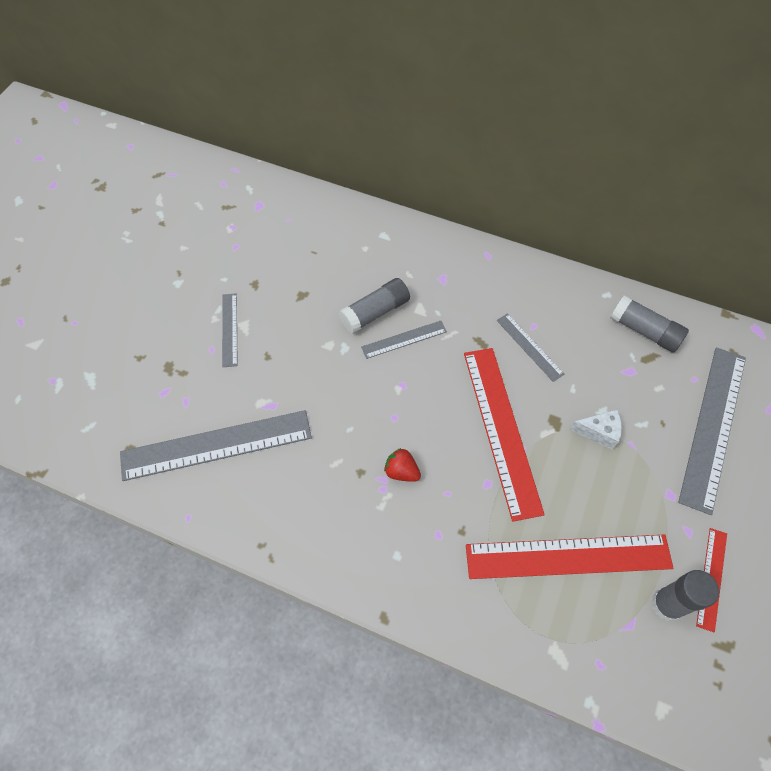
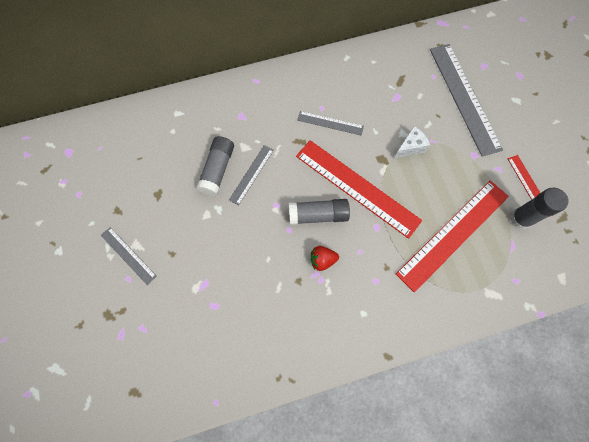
camera: 40 degrees left, 10 degrees up
grey ruler [120,410,312,481] -> none
grey glue stick [610,295,689,353] -> grey glue stick moved to [289,199,350,225]

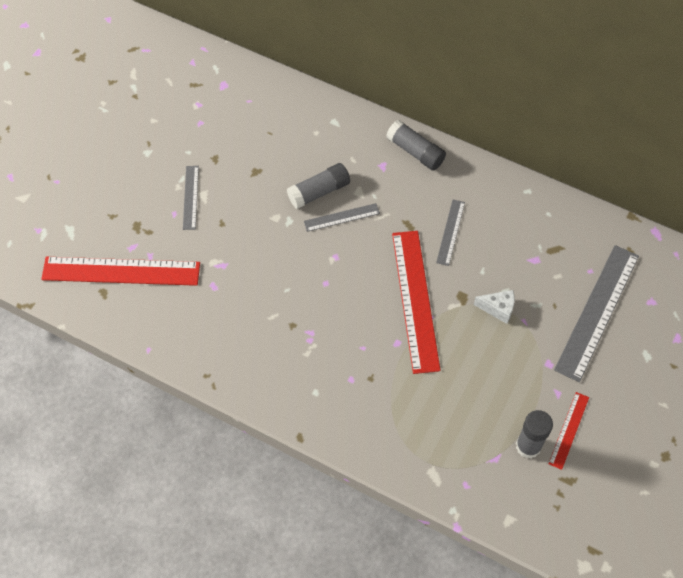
camera: 45 degrees right, 10 degrees down
grey glue stick [289,199,350,225] -> grey glue stick moved to [386,120,446,171]
grey ruler [297,111,364,136] -> grey ruler turned 45 degrees clockwise [436,199,465,266]
red strawberry [311,246,339,271] -> none
red ruler [396,180,509,292] -> red ruler moved to [41,257,200,286]

